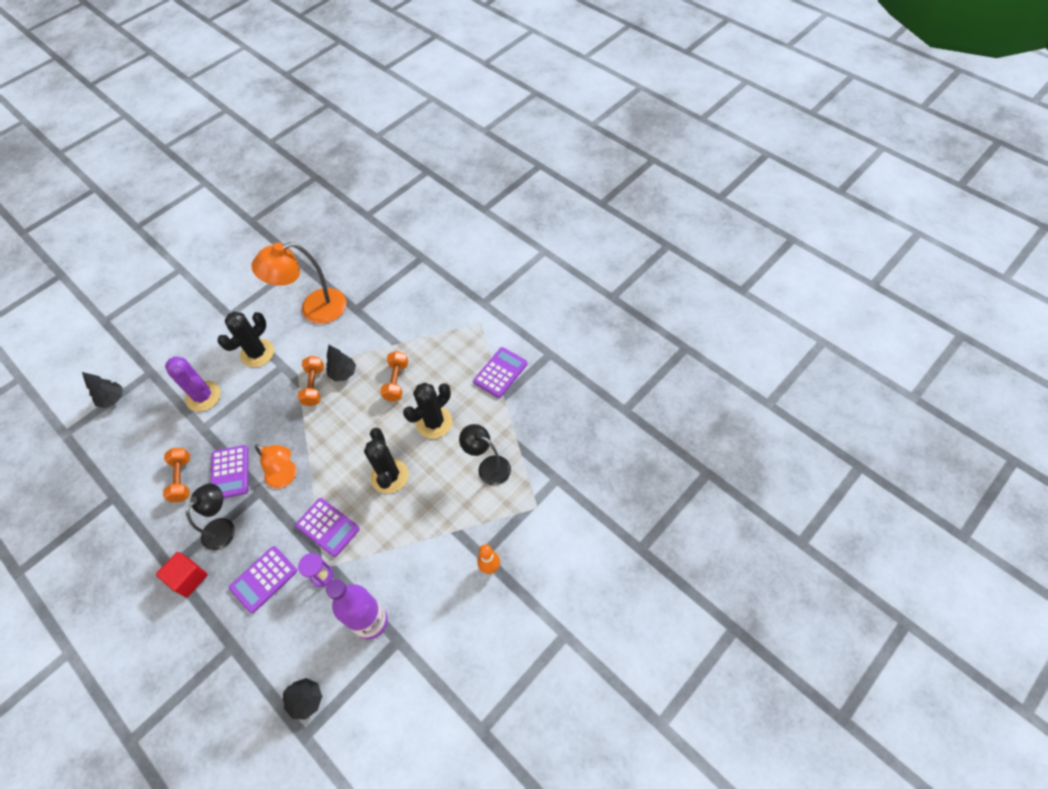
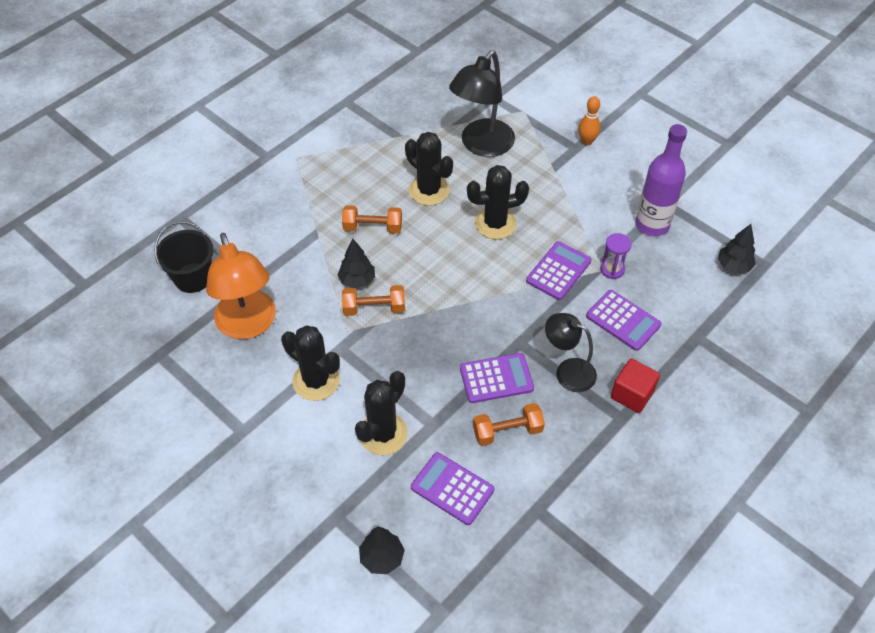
camera: 95 degrees left, 5 degrees down
purple cactus [165,356,221,412] -> black cactus [355,371,408,455]
orange lamp [255,444,296,489] -> none
black lamp [459,424,511,485] -> black lamp [449,50,515,157], size x1.60
purple calculator [473,347,527,398] -> purple calculator moved to [411,452,494,525]
none -> black bucket [154,221,214,293]

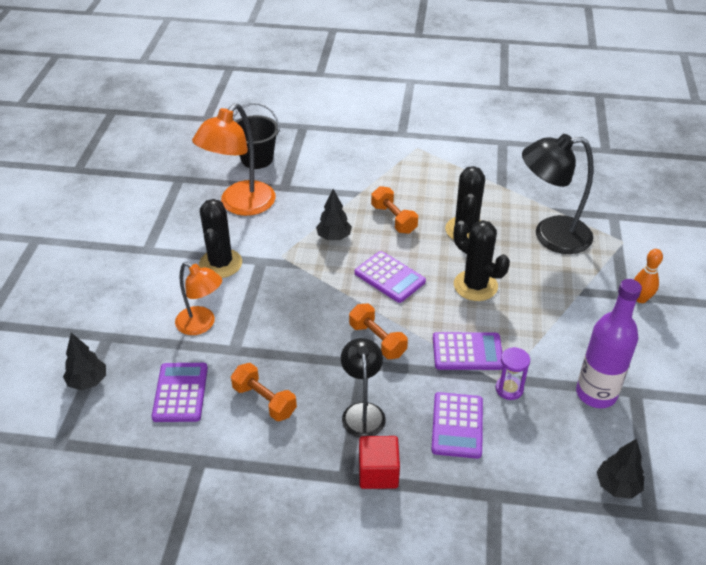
camera: 55 degrees right, 10 degrees down
orange dumbbell [342,285,405,316] -> orange dumbbell moved to [349,304,408,359]
black cactus [355,371,408,455] -> orange lamp [175,262,222,335]
purple calculator [460,353,534,403] -> purple calculator moved to [355,251,426,303]

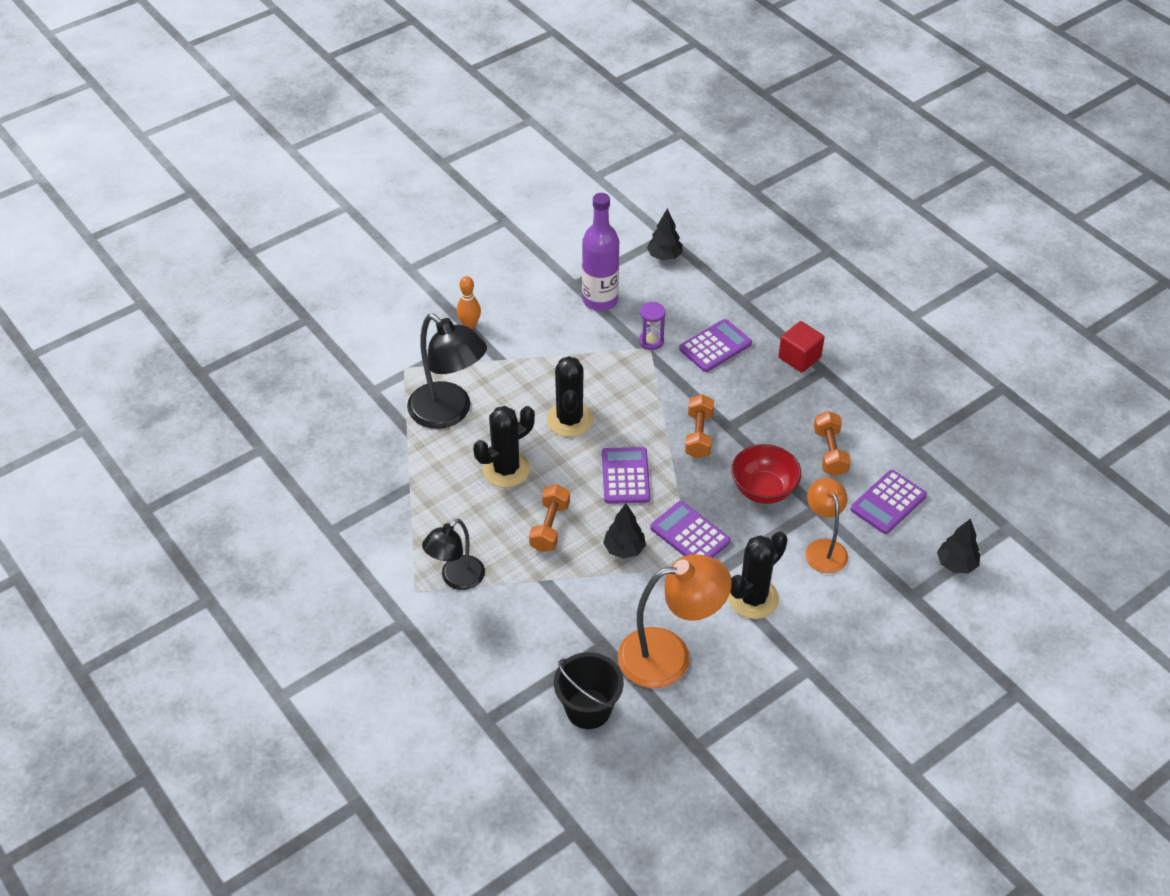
camera: 135 degrees left, 5 degrees up
black lamp [341,338,386,438] -> black lamp moved to [422,519,485,590]
purple calculator [433,332,503,370] -> purple calculator moved to [650,501,731,558]
none -> red bowl [731,444,801,504]

